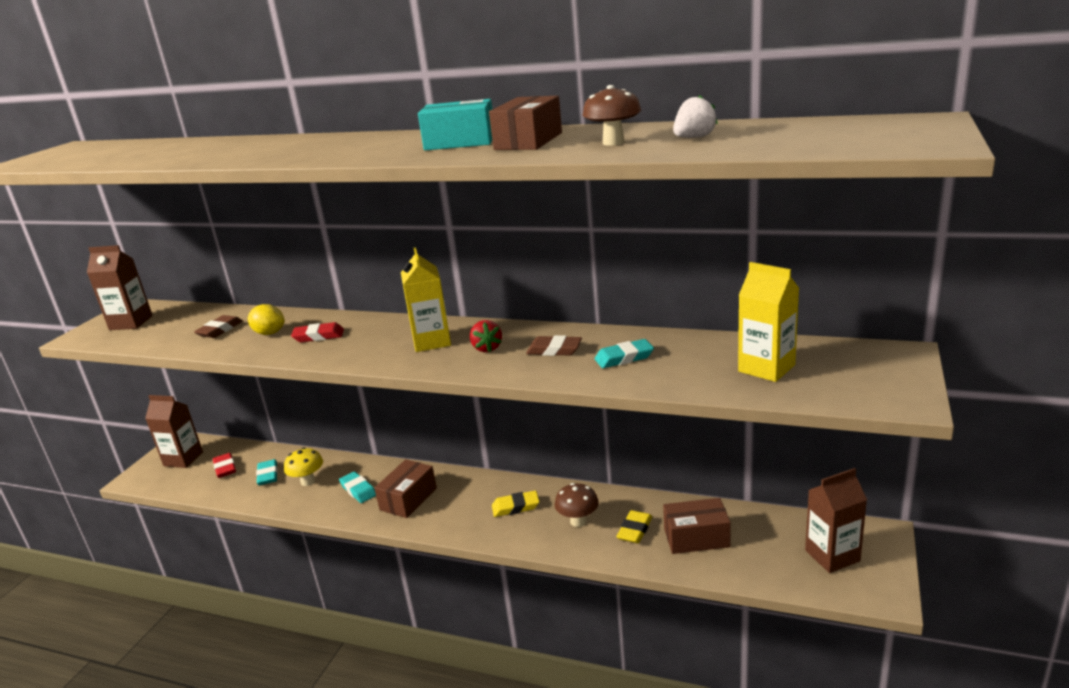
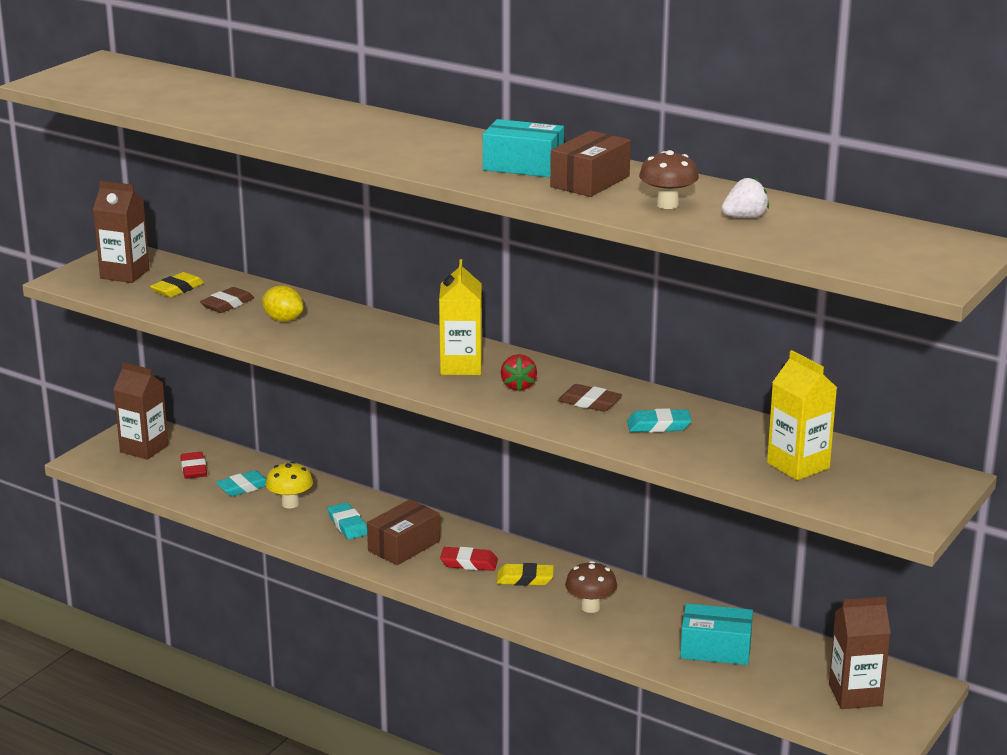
camera: 10 degrees right, 0 degrees up
turquoise eraser [256,459,278,485] -> turquoise eraser turned 60 degrees clockwise [216,470,267,496]
red eraser [291,322,344,342] -> red eraser moved to [440,547,498,571]
yellow eraser [616,510,652,543] -> yellow eraser moved to [150,272,204,297]
brown box [663,498,731,554] -> turquoise box [680,603,753,665]

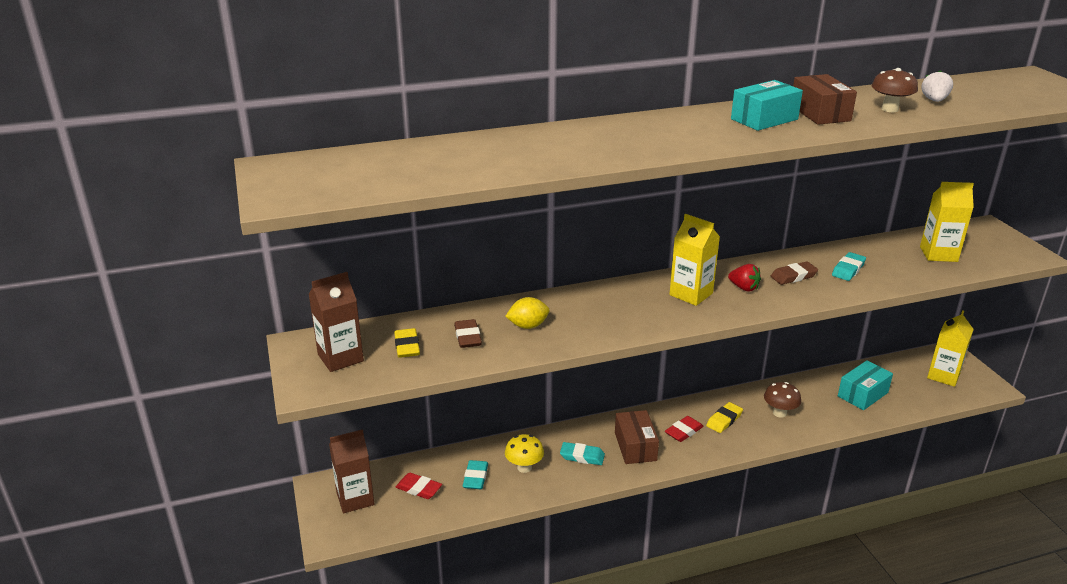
camera: 50 degrees left, 5 degrees up
brown carton [829,596,891,709] -> yellow carton [927,310,974,387]

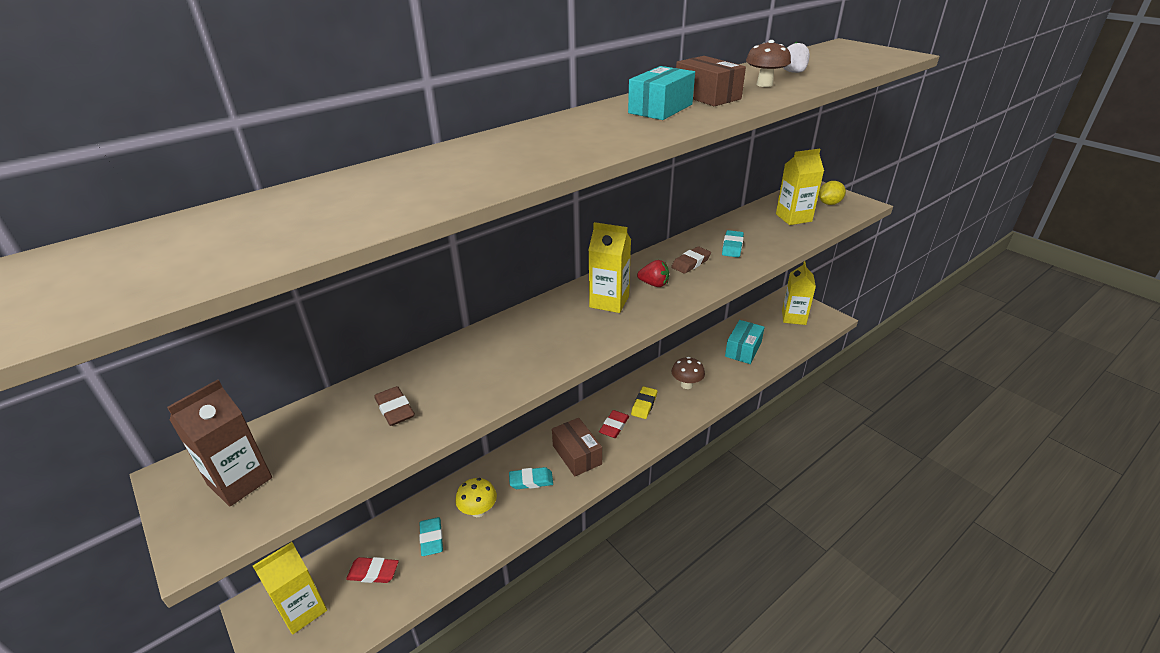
camera: 20 degrees left, 5 degrees up
brown carton [329,429,374,513] -> yellow carton [253,542,327,635]
yellow eraser [394,328,420,358] -> none
yellow lemon [505,297,550,329] -> yellow lemon moved to [819,181,846,205]

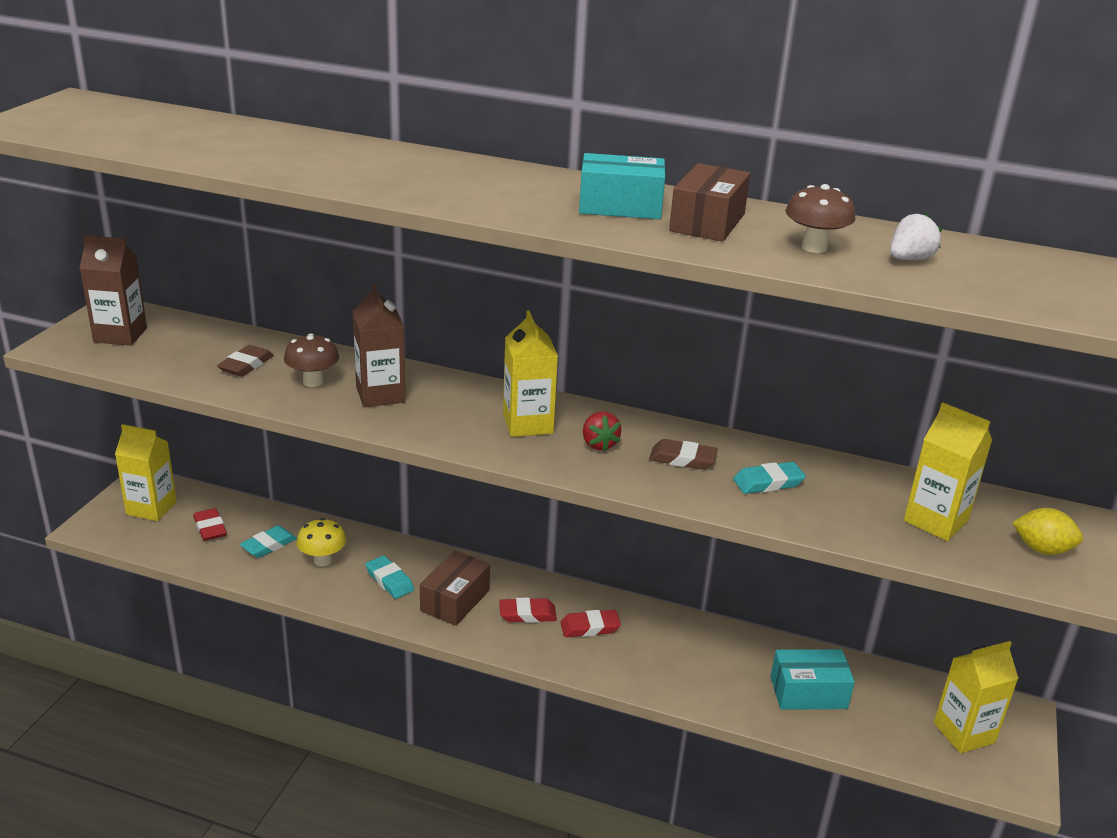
camera: 55 degrees right, 5 degrees down
yellow eraser [631,386,657,419] -> red eraser [560,610,621,637]
brown mushroom [672,357,705,389] -> brown mushroom moved to [284,333,339,387]
none -> brown carton [352,284,406,407]

